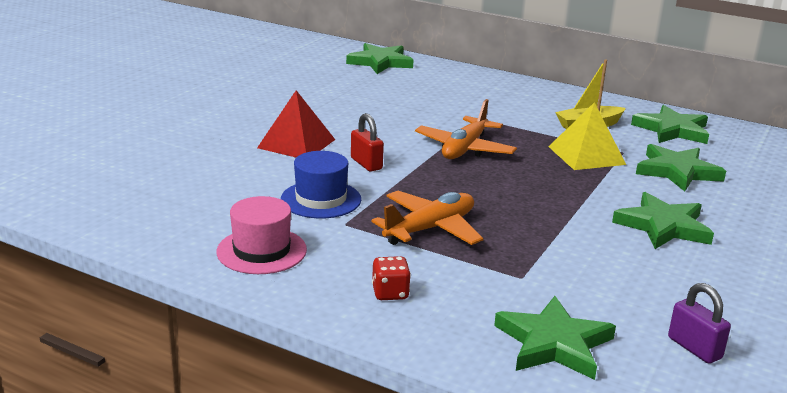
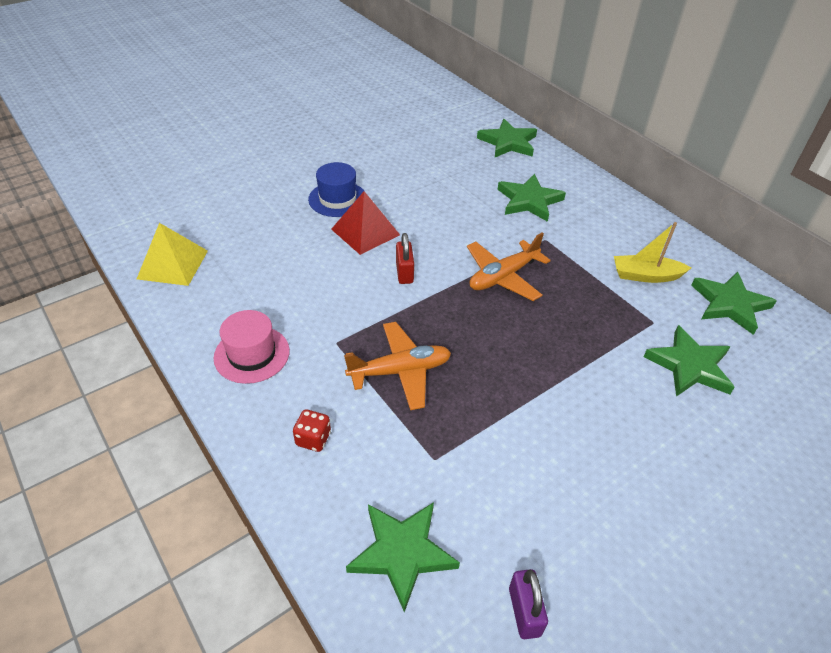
camera: 25 degrees right, 20 degrees up
blue hat [281,151,361,218] -> blue hat moved to [308,162,364,217]
yellow pyramid [548,102,626,170] -> yellow pyramid moved to [137,223,208,286]
green star [612,192,714,249] -> green star moved to [497,174,566,222]

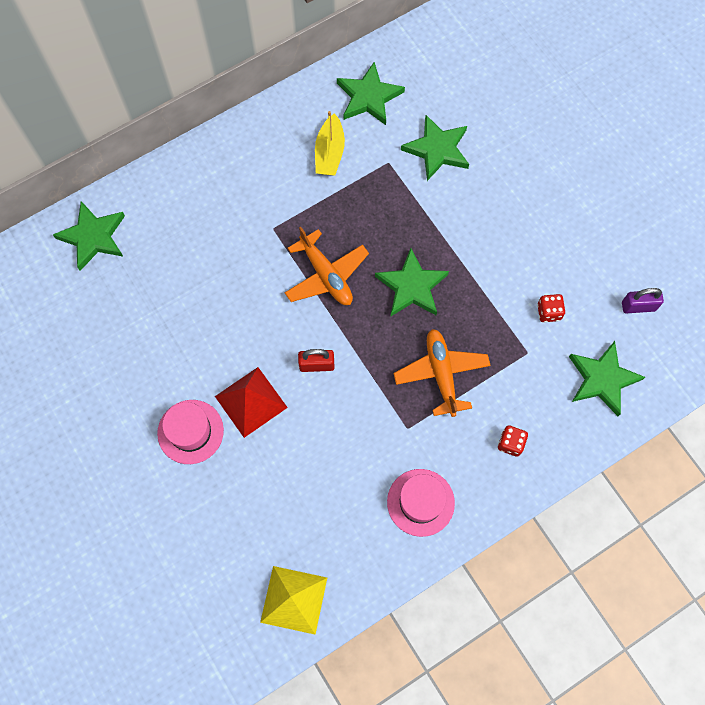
camera: 85 degrees left, 25 degrees up
blue hat [308,162,364,217] -> pink hat [157,400,224,464]
green star [497,174,566,222] -> green star moved to [375,248,449,316]
none -> red dice [537,294,565,322]

